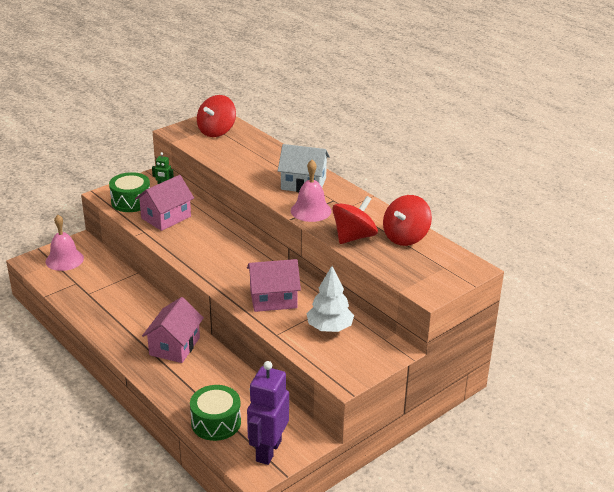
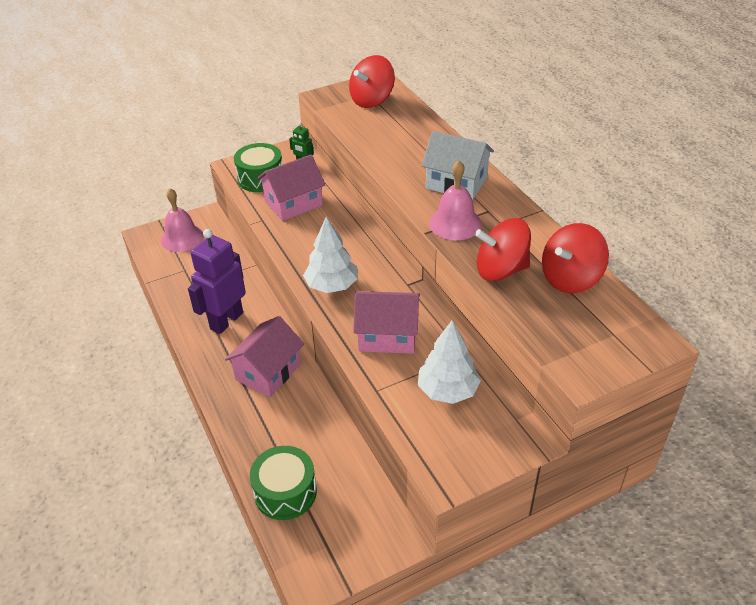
camera: 15 degrees right, 10 degrees up
purple robot [247,361,289,465] -> purple robot moved to [188,229,246,334]
red spinning top [332,196,378,244] -> red spinning top turned 150 degrees counterclockwise [475,218,531,281]
none -> white tree [303,217,358,293]

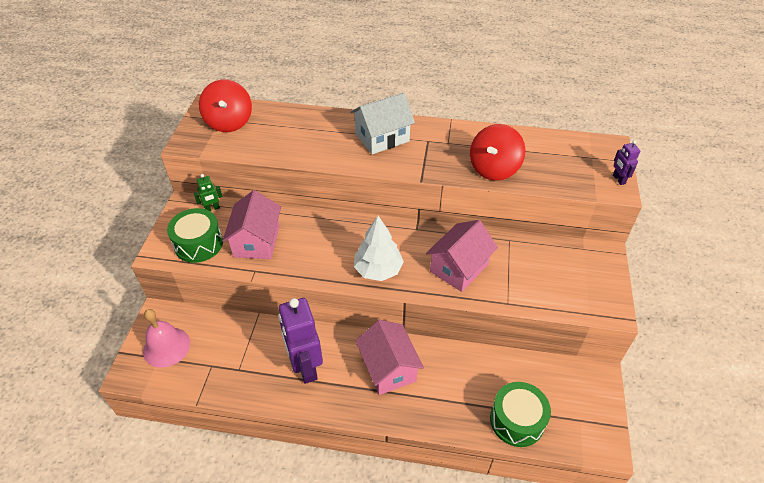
camera: 55 degrees left, 5 degrees up
white tree [418,321,481,404] -> none
pink bell [429,160,482,240] -> none
red spinning top [542,223,609,293] -> none
none -> purple robot [613,140,640,185]

